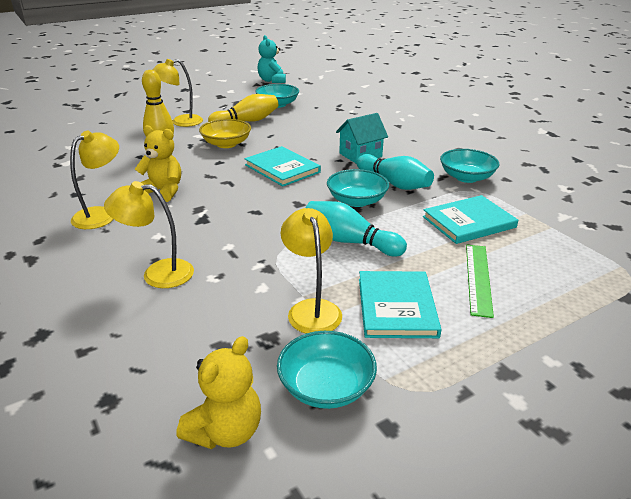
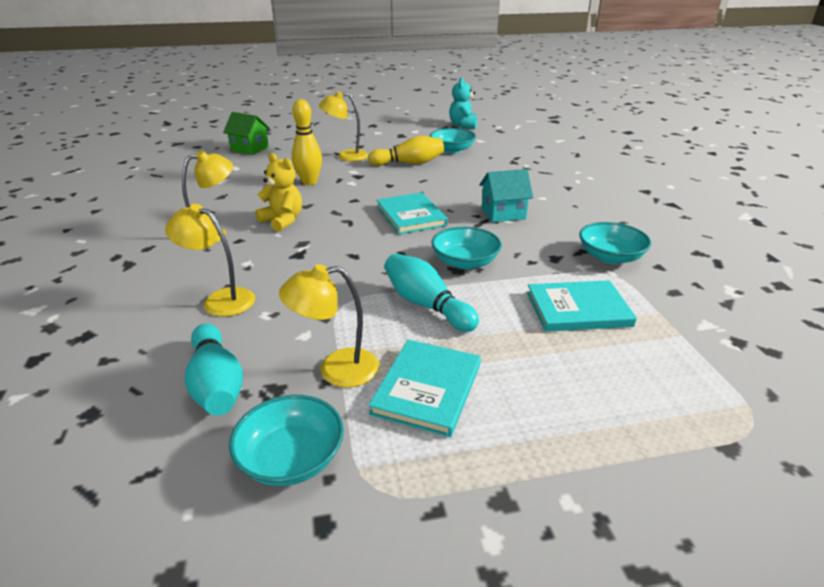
camera: 20 degrees right, 0 degrees up
yellow teddy bear [176,336,261,449] -> none
yellow bowl [199,119,251,148] -> none
yellow lamp [281,208,342,333] -> yellow lamp turned 105 degrees counterclockwise [279,264,379,387]
turquoise bowling pin [356,154,434,190] -> turquoise bowling pin moved to [185,324,243,416]
green ruler [466,245,494,318] -> none
none -> green house [223,112,270,155]

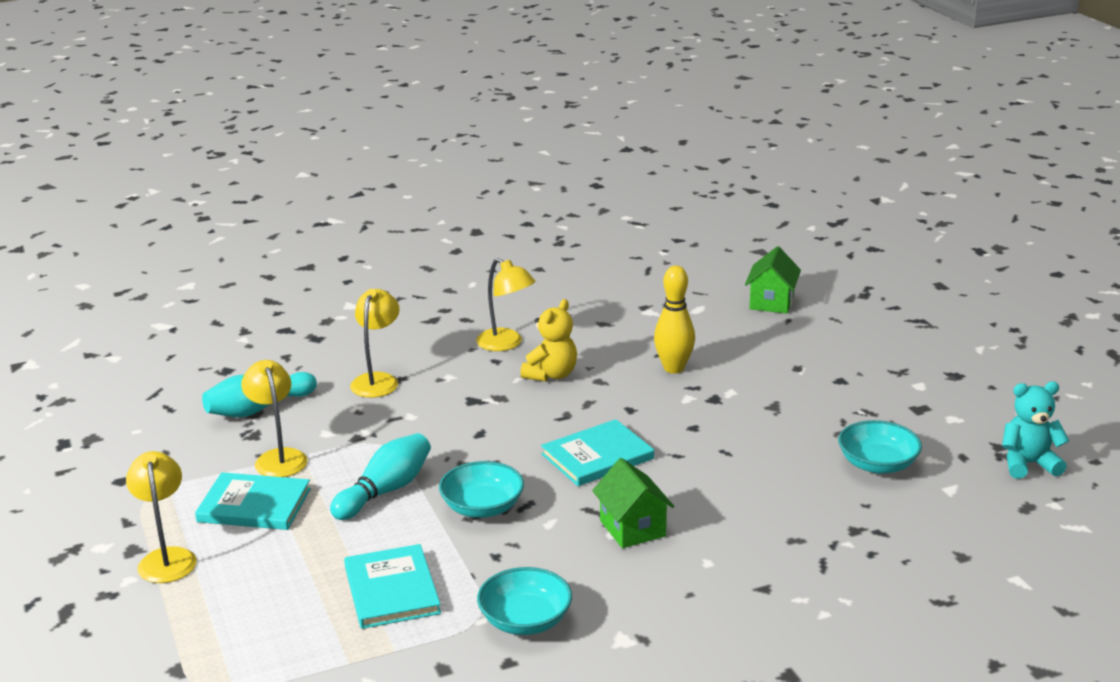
camera: 80 degrees right, 5 degrees down
turquoise bowl [229,395,344,486] -> none
yellow lamp [319,91,369,161] -> yellow lamp moved to [126,451,197,583]
yellow bowling pin [368,136,444,166] -> none
turquoise house [479,169,533,222] -> green house [592,458,674,548]

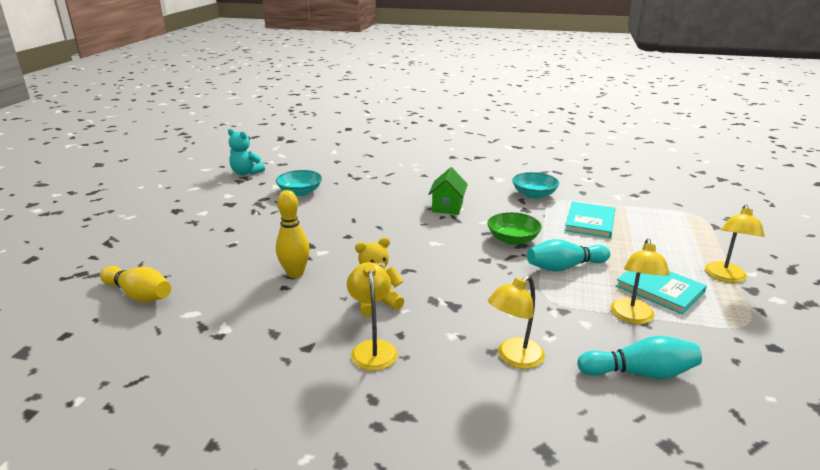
camera: 145 degrees left, 0 degrees up
turquoise bowl [439,461,524,518] -> green bowl [487,212,542,245]
turquoise book [541,419,654,486] -> none
green house [745,246,801,314] -> yellow bowling pin [100,266,171,302]

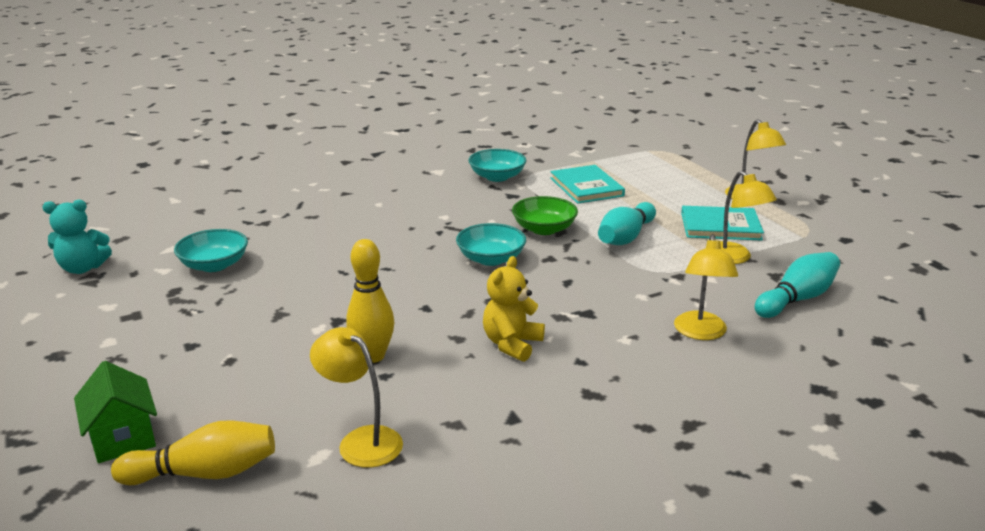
camera: 40 degrees left, 0 degrees up
yellow lamp [347,262,398,371] -> yellow lamp moved to [310,327,403,468]
green house [428,167,468,215] -> green house moved to [74,361,157,463]
none -> turquoise bowl [456,223,526,266]

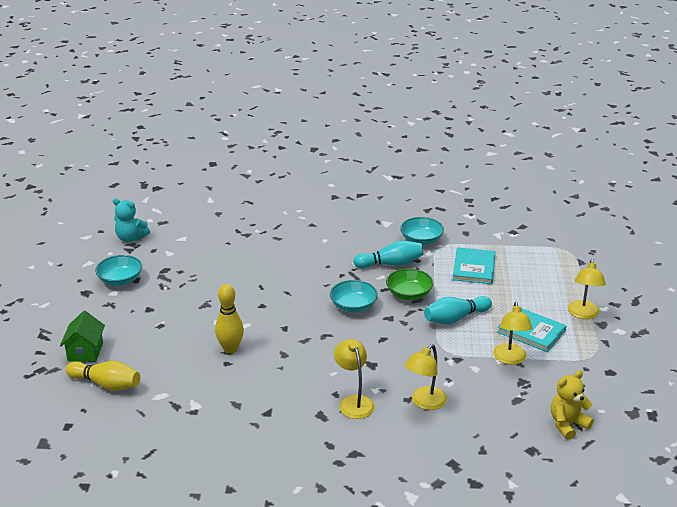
camera: 30 degrees right, 5 degrees up
turquoise bowl [174,229,248,272] -> turquoise bowl moved to [95,255,142,286]
yellow lamp [310,327,403,468] -> yellow lamp moved to [334,339,375,419]
yellow teddy bear [483,256,545,362] -> yellow teddy bear moved to [551,370,594,440]
turquoise bowling pin [755,252,840,318] -> turquoise bowling pin moved to [353,241,423,268]

